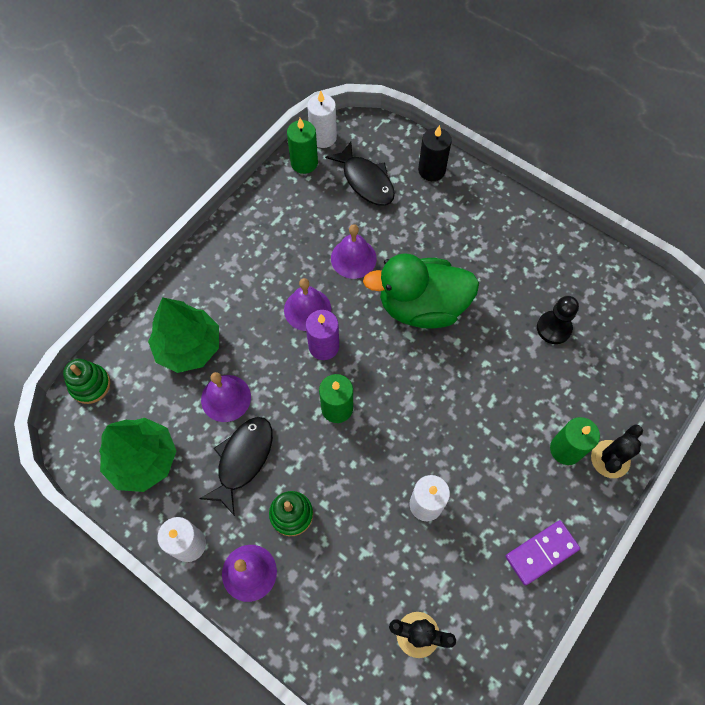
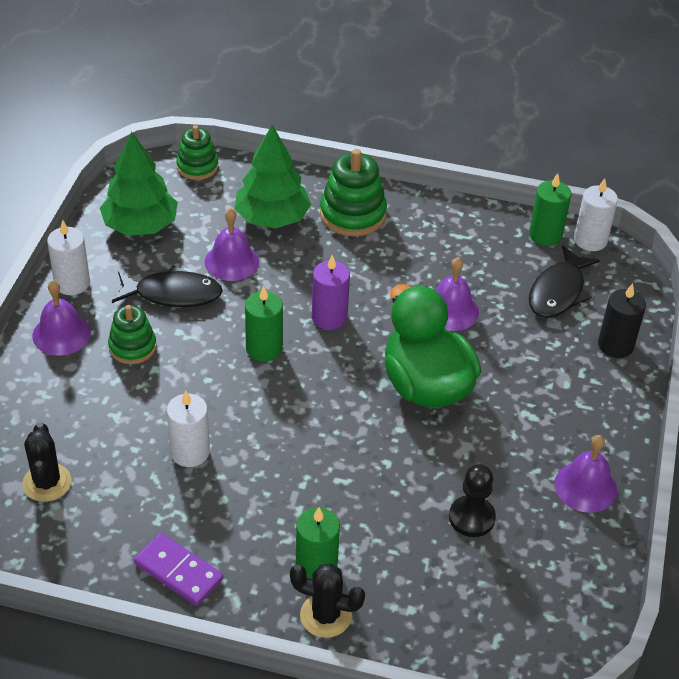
camera: 65 degrees right, 20 degrees down
purple bell [284,278,331,331] -> purple bell moved to [555,435,617,513]
none -> green stacking toy [320,149,387,236]

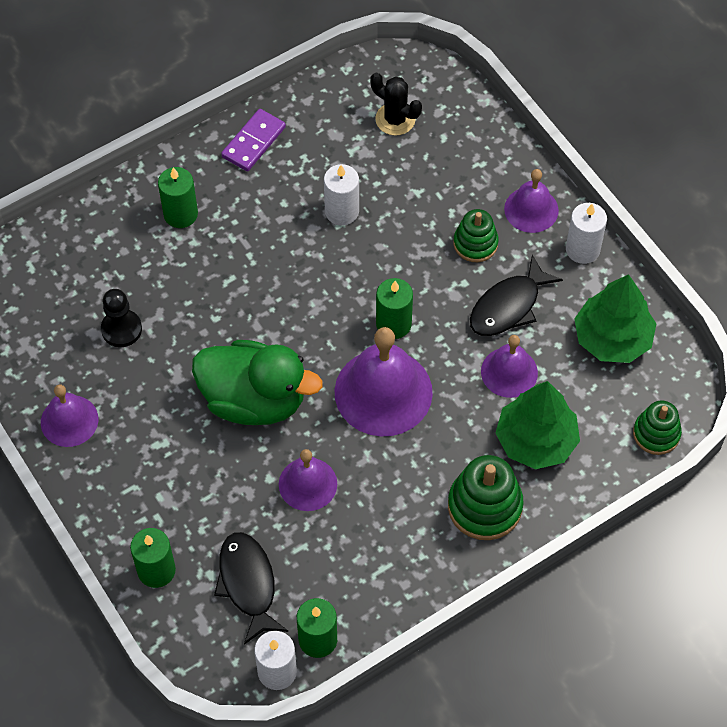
camera: 135 degrees right, 15 degrees up
purple domino [134,533,223,606] -> purple domino turned 45 degrees counterclockwise [221,109,286,171]
black cactus [290,563,365,638] -> none
purple candle [312,255,350,330] -> purple bell [334,327,433,436]
black candle [598,283,646,358] -> green candle [130,528,176,588]

